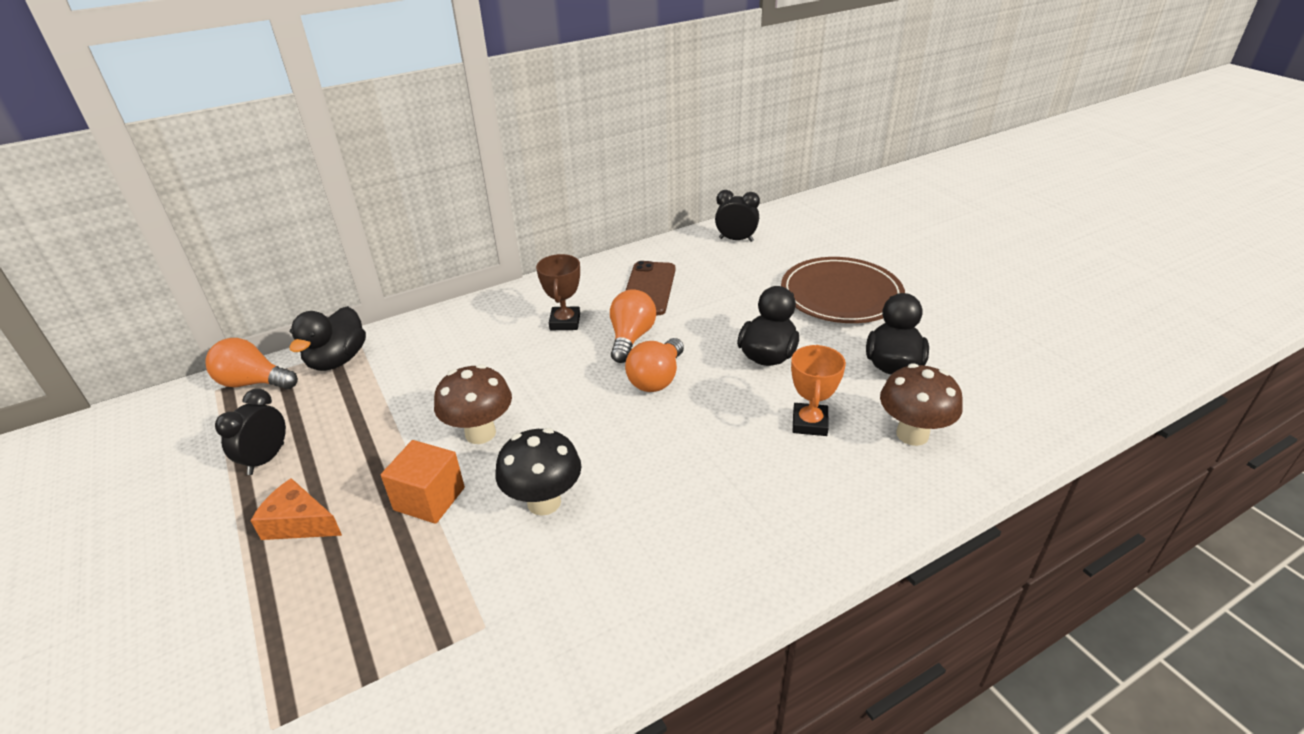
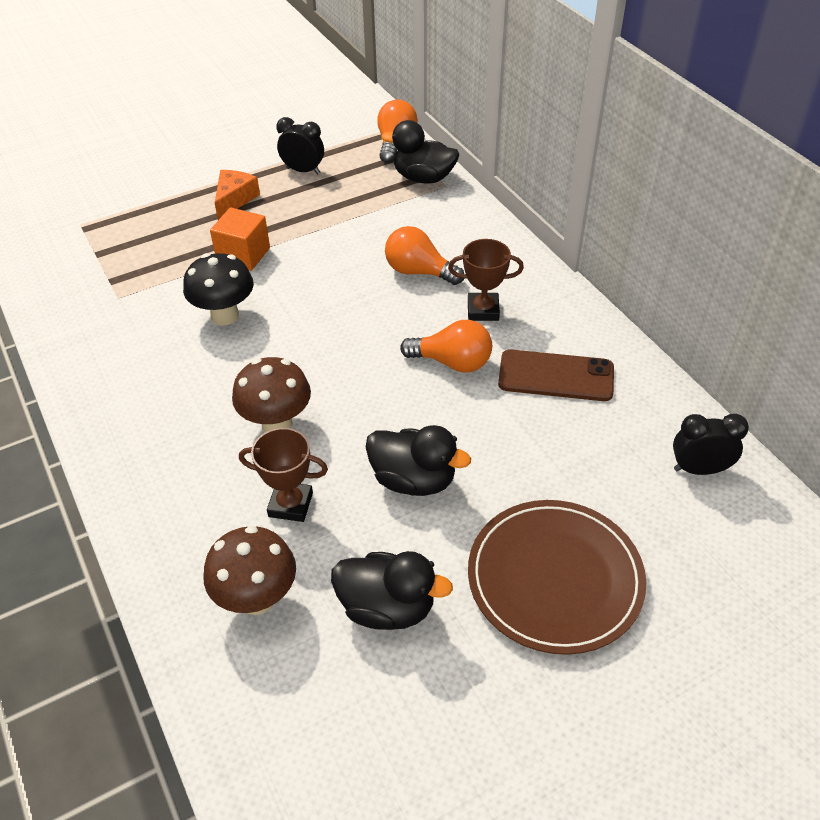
camera: 90 degrees right, 10 degrees up
brown mushroom [434,364,512,444] -> brown mushroom moved to [232,357,311,432]
orange light bulb [625,338,684,392] -> orange light bulb moved to [385,226,464,285]
black clock [715,190,760,242] -> black clock turned 105 degrees counterclockwise [673,414,749,475]
orange trophy [791,345,846,436] -> brown trophy [239,428,328,522]

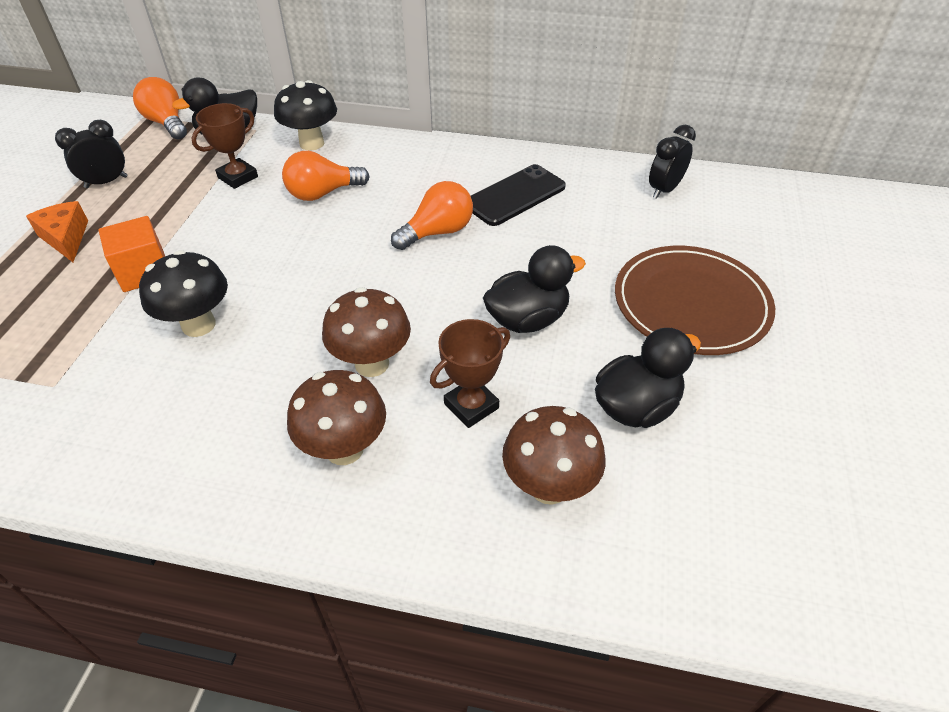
camera: 50 degrees left, 0 degrees up
brown trophy [448,239,524,321] -> brown trophy moved to [191,103,258,189]
brown phone [498,349,614,401] -> black phone [471,164,566,226]
none -> black mushroom [274,80,337,151]
none -> brown mushroom [287,370,386,465]

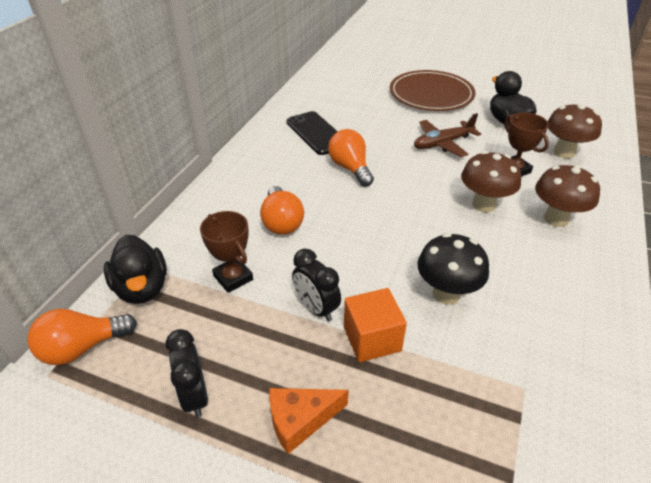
camera: 80 degrees left, 5 degrees down
black mushroom [274,80,337,151] -> none
black duck [483,245,586,333] -> brown plane [414,113,481,157]
black clock [649,125,696,199] -> black clock moved to [292,249,341,322]

